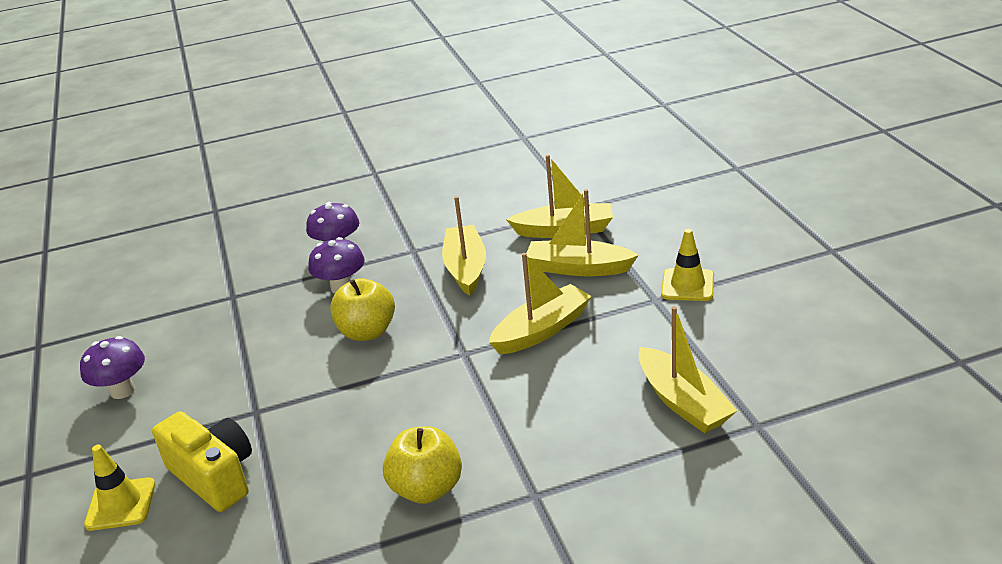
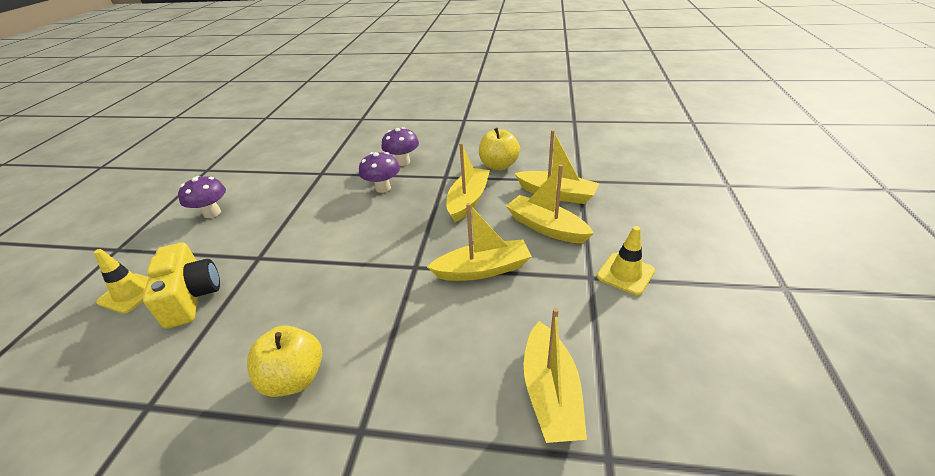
camera: 25 degrees right, 5 degrees up
yellow apple [330,278,395,341] -> yellow apple moved to [479,128,520,170]

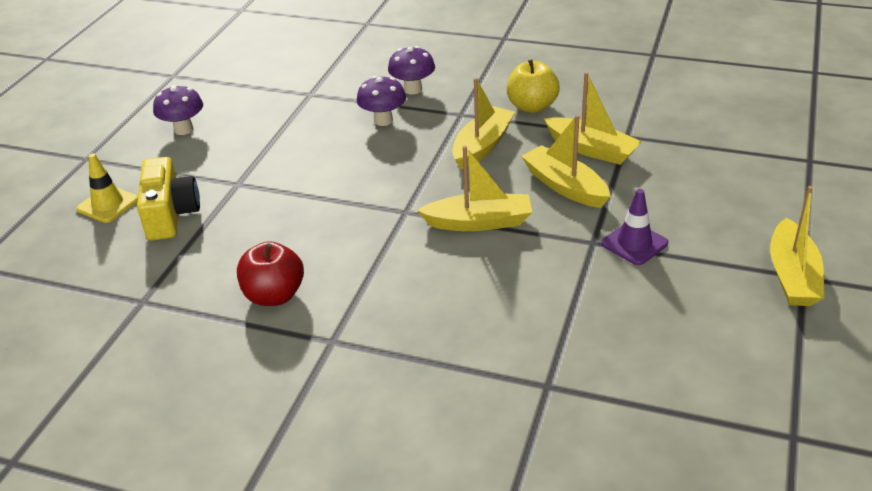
camera: 10 degrees right, 0 degrees up
yellow apple [247,326,322,397] -> red apple [237,241,304,306]
yellow boat [524,308,587,443] -> yellow boat moved to [770,186,824,306]
yellow traffic cone [597,226,655,295] -> purple traffic cone [601,189,668,265]

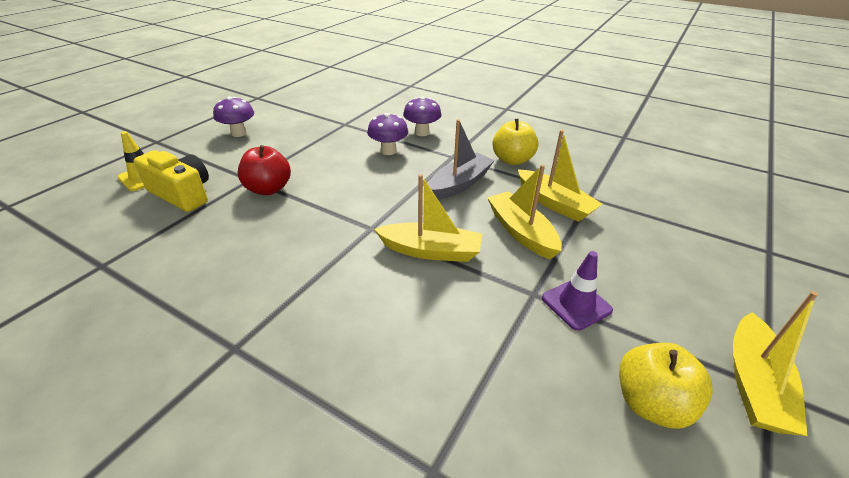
camera: 10 degrees right, 0 degrees up
yellow camera [137,157,200,241] -> yellow camera turned 60 degrees counterclockwise [133,150,209,212]
red apple [237,241,304,306] -> red apple moved to [238,145,291,195]
yellow boat [452,78,515,169] -> grey boat [428,119,495,200]
none -> yellow apple [619,343,713,429]

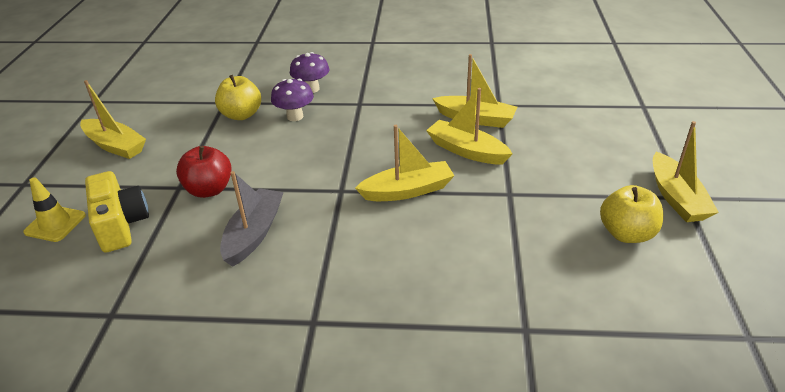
camera: 25 degrees left, 0 degrees up
yellow camera [133,150,209,212] -> yellow camera turned 60 degrees clockwise [85,171,149,253]
purple mushroom [213,96,254,137] -> yellow boat [80,80,146,159]
grey boat [428,119,495,200] -> grey boat moved to [220,171,284,267]
yellow apple [492,118,539,165] -> yellow apple moved to [215,75,261,120]
purple traffic cone [542,251,613,331] -> none

